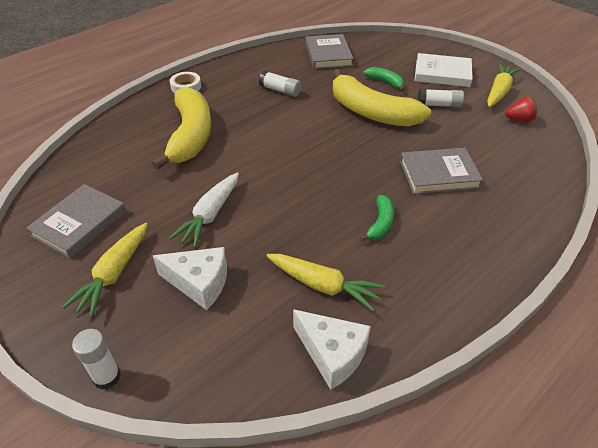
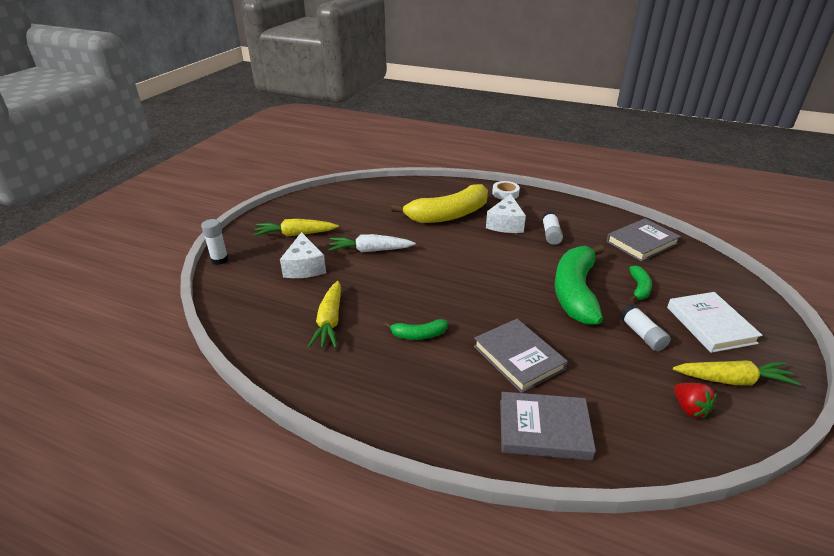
camera: 65 degrees right, 10 degrees down
grey book [26,184,126,259] -> grey book moved to [500,392,596,460]
white cheese [293,309,371,390] -> white cheese moved to [486,194,526,233]
yellow banana [333,69,431,127] -> green banana [555,245,605,325]

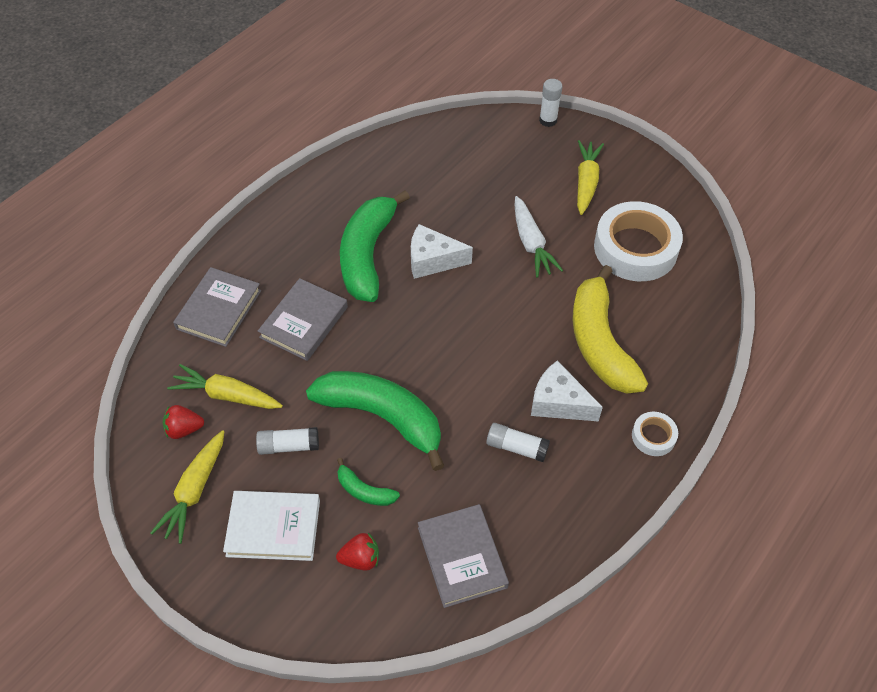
camera: 105 degrees right, 20 degrees up
white cheese [280,232,326,278] -> white cheese moved to [411,224,473,279]
yellow carrot [308,281,341,348] -> yellow carrot moved to [167,364,283,409]
white carrot [328,234,415,252] -> white carrot turned 150 degrees clockwise [515,196,563,278]
green banana [384,319,448,340] -> green banana [340,190,410,302], size x2.22
grey book [474,319,568,393] -> grey book turned 45 degrees counterclockwise [258,278,348,361]
none -> red strawberry [336,533,379,571]
none -> white tape [594,201,683,281]

